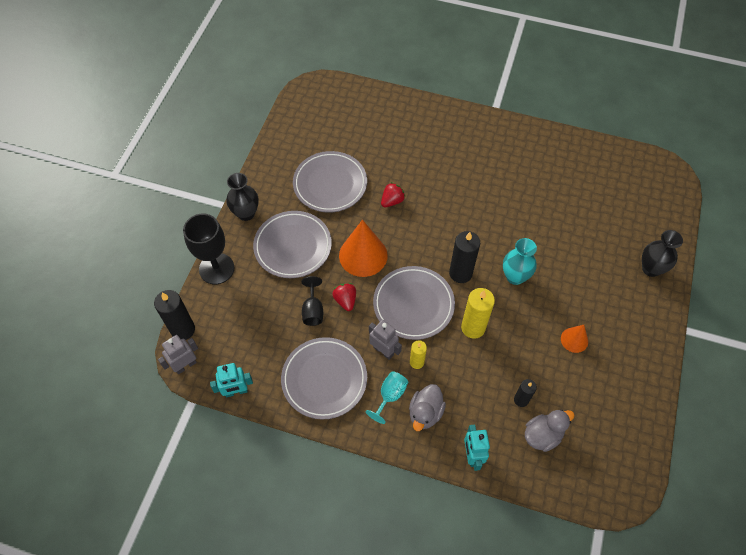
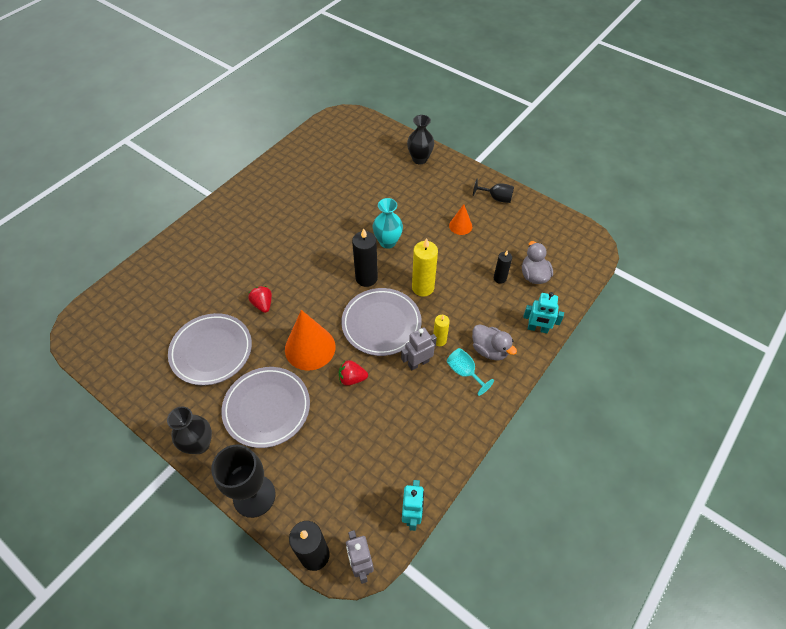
camera: 70 degrees left, 5 degrees down
grey plate [281,337,367,420] -> none
black goblet [302,276,323,326] -> black goblet moved to [473,179,514,203]

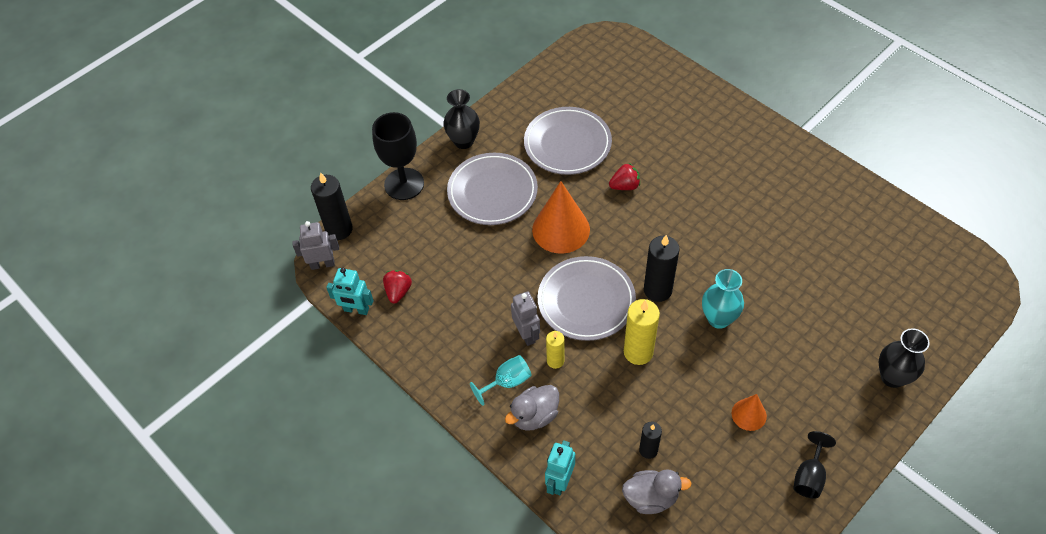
camera: 100 degrees right, 0 degrees up
red strawberry [339,360,368,386] -> red strawberry moved to [383,270,412,304]

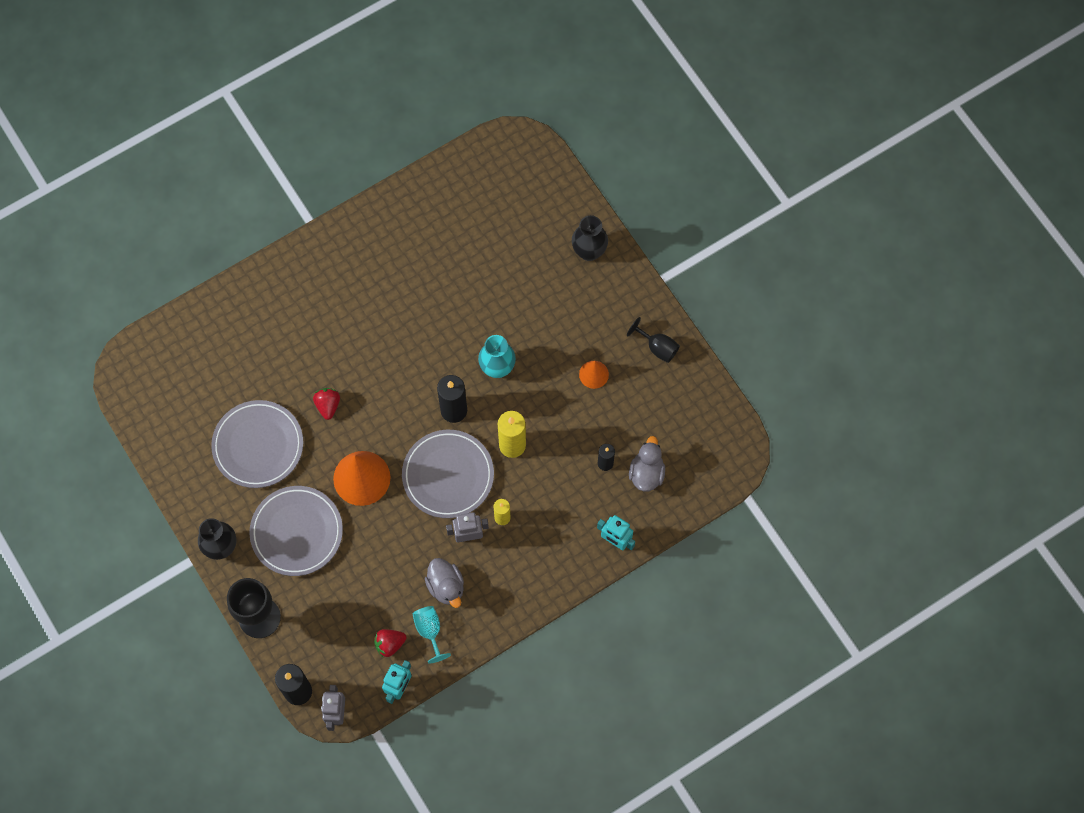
camera: 80 degrees left, 15 degrees up
red strawberry [383,270,412,304] -> red strawberry turned 45 degrees counterclockwise [374,629,407,657]
turquoise goblet [470,355,531,406] -> turquoise goblet moved to [413,606,451,663]
grey duck [505,385,559,431] -> grey duck moved to [425,558,464,608]

